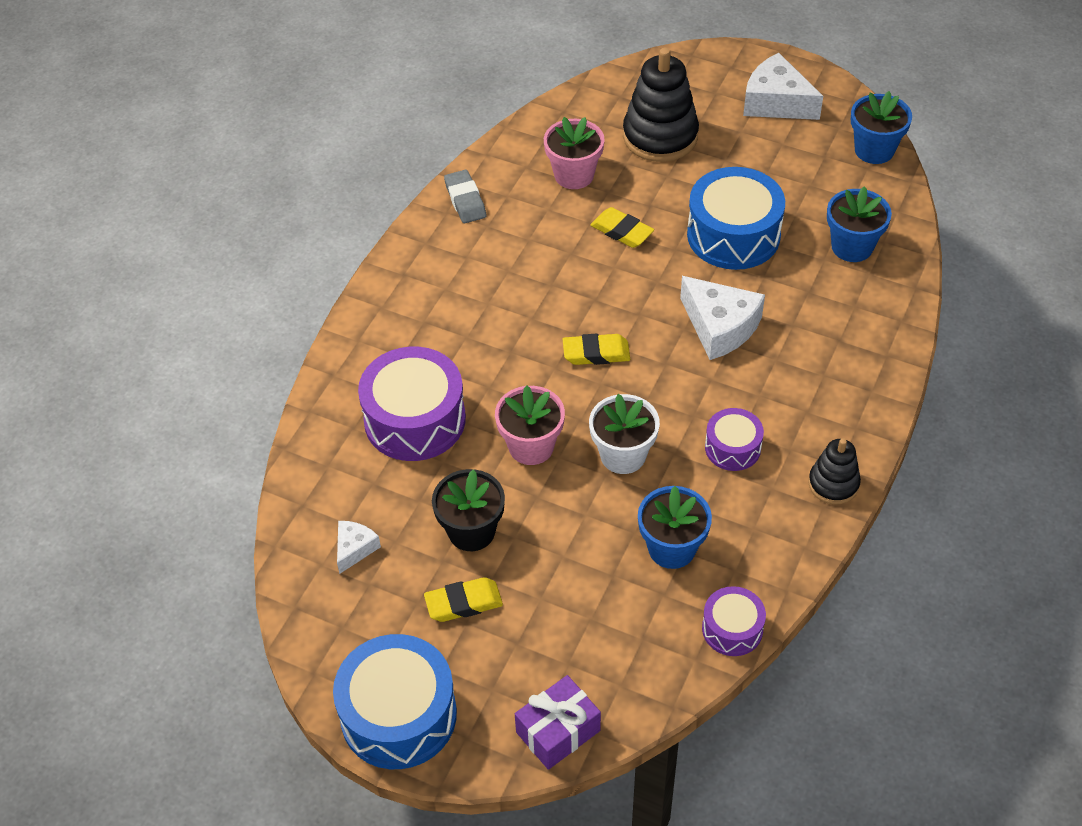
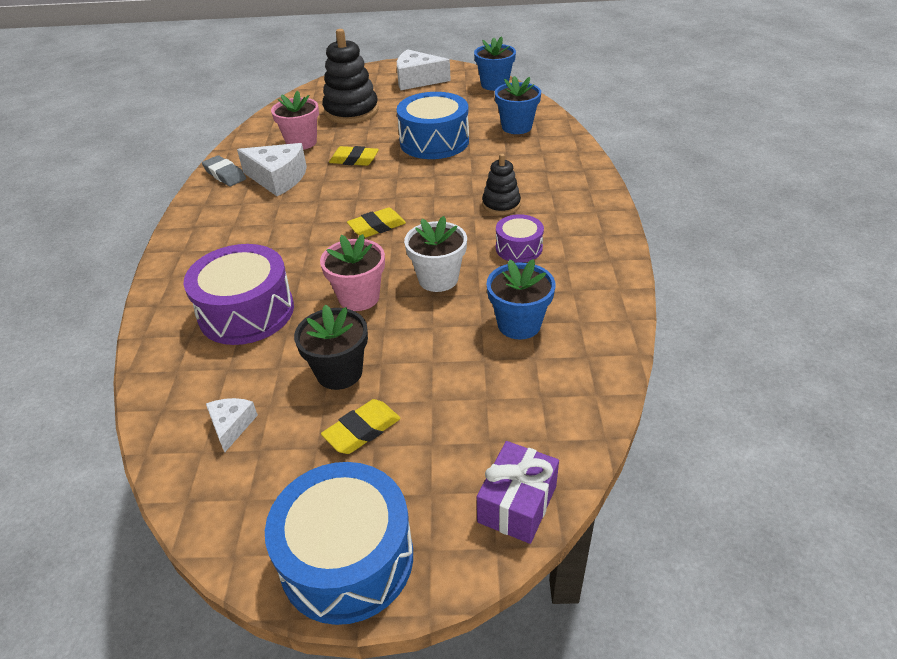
camera: 25 degrees left, 10 degrees down
white cheese [680,276,765,360] -> white cheese moved to [237,143,307,196]
purple drum [702,586,766,656] -> none
black stacking toy [808,438,861,505] -> black stacking toy moved to [482,154,521,215]

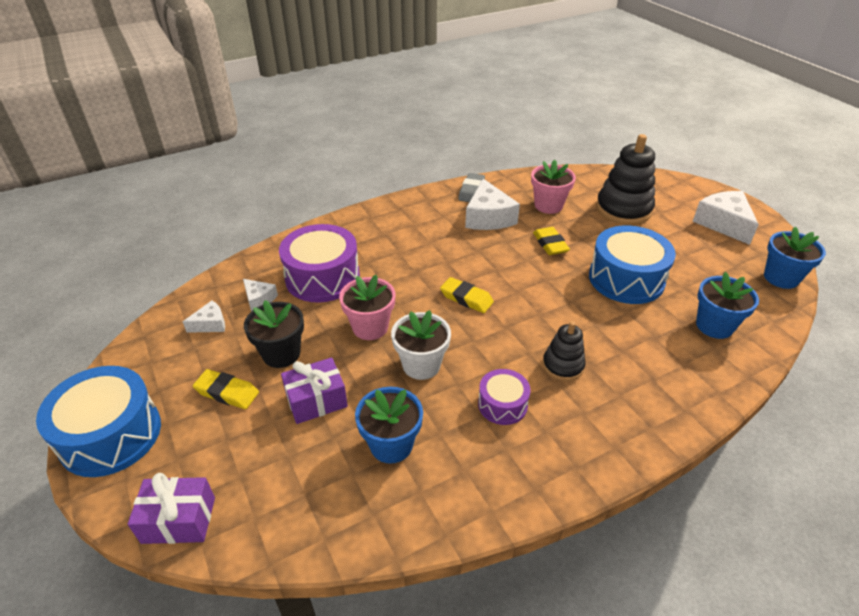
camera: 60 degrees right, 0 degrees up
none -> white cheese [243,279,278,311]
none -> purple gift [281,357,348,424]

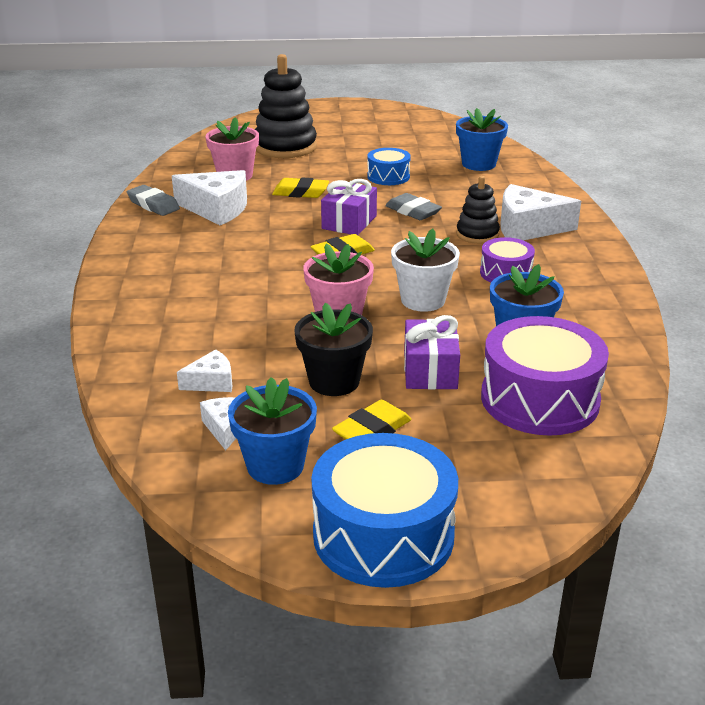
camera: 65 degrees left, 10 degrees down
purple gift [128,473,215,544] -> purple gift moved to [321,179,377,235]
purple drum [279,224,360,303] -> purple drum moved to [481,316,609,436]
blue drum [589,225,676,304] -> blue drum [367,148,411,185], size x0.54
white cheese [692,191,759,245] -> white cheese moved to [500,184,581,240]
blue flower pot [764,227,826,289] -> blue flower pot moved to [228,377,317,485]
none -> grey eraser [385,193,442,220]

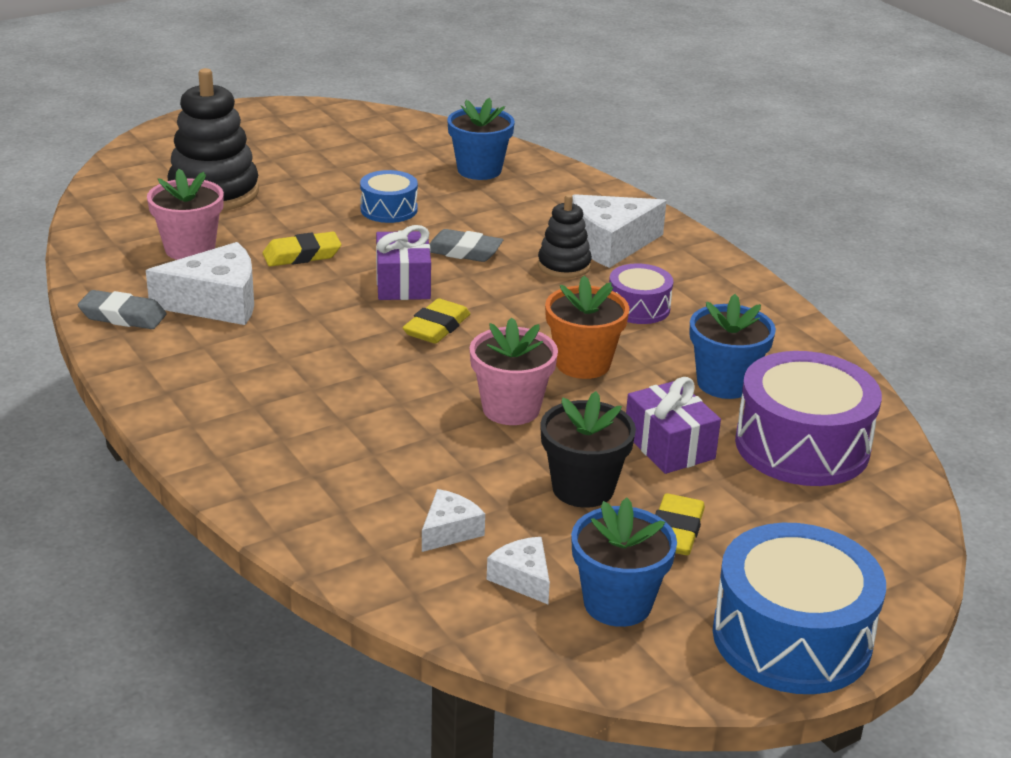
camera: 30 degrees left, 0 degrees up
white flower pot [391,229,460,312] -> orange flower pot [545,276,629,379]

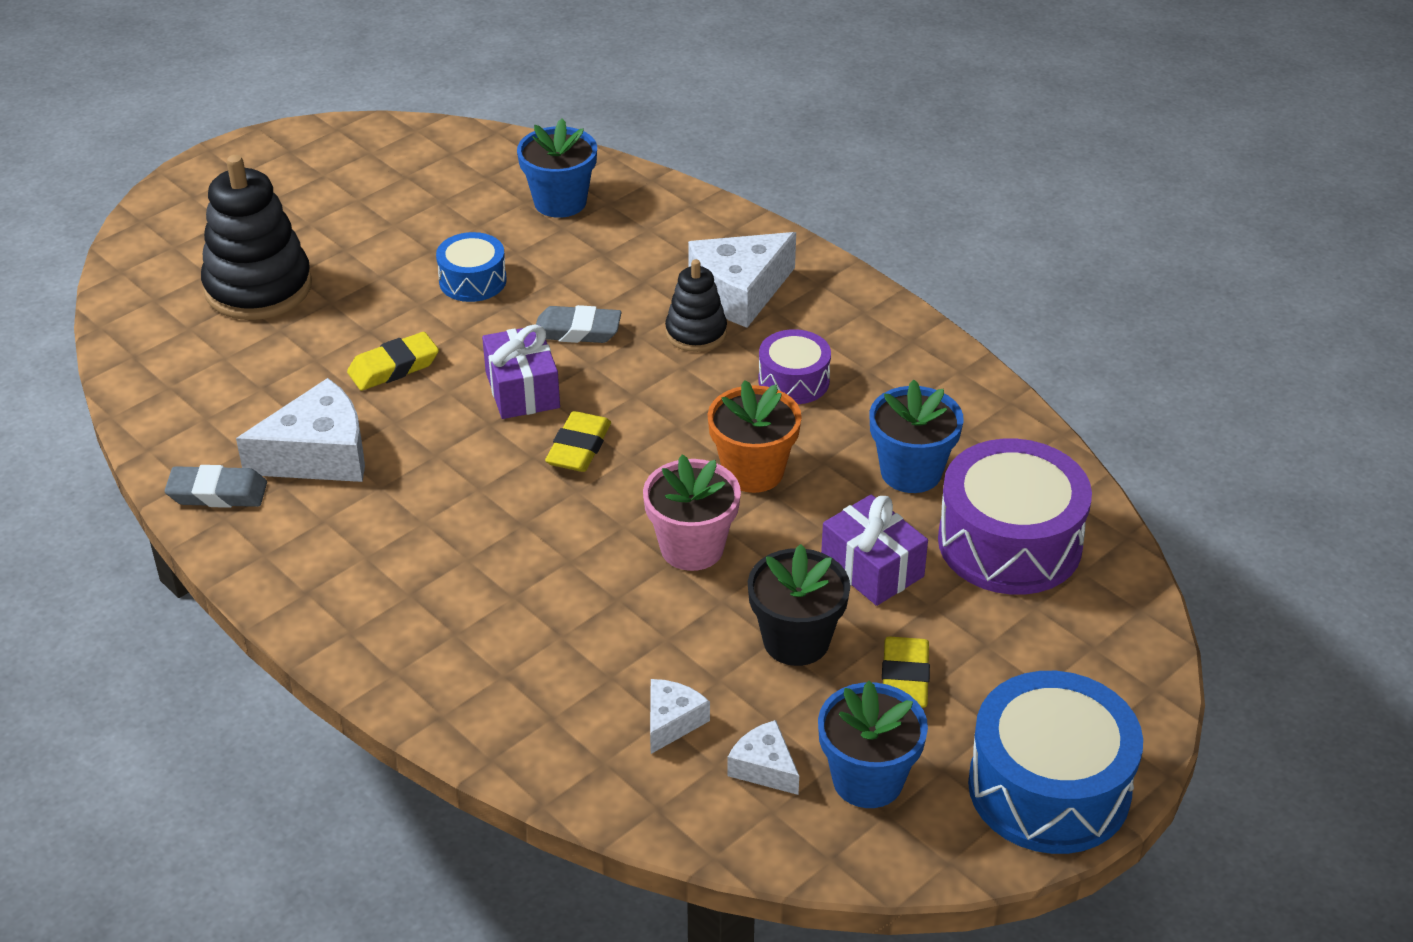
camera: 10 degrees left, 10 degrees up
pink flower pot [147,169,224,260] -> none

